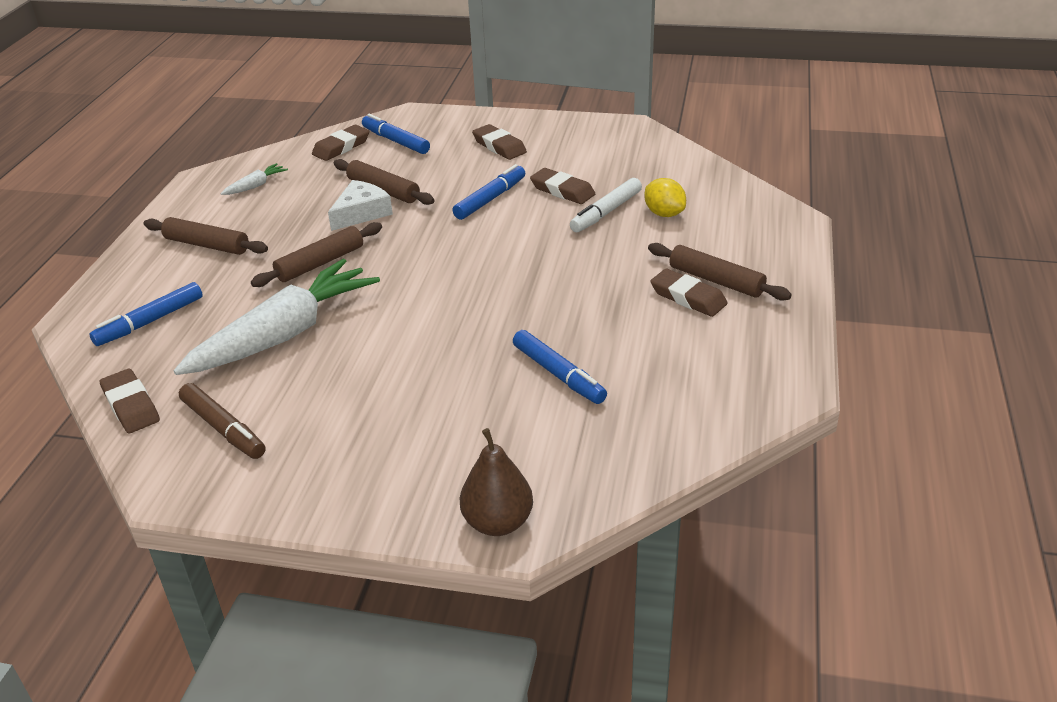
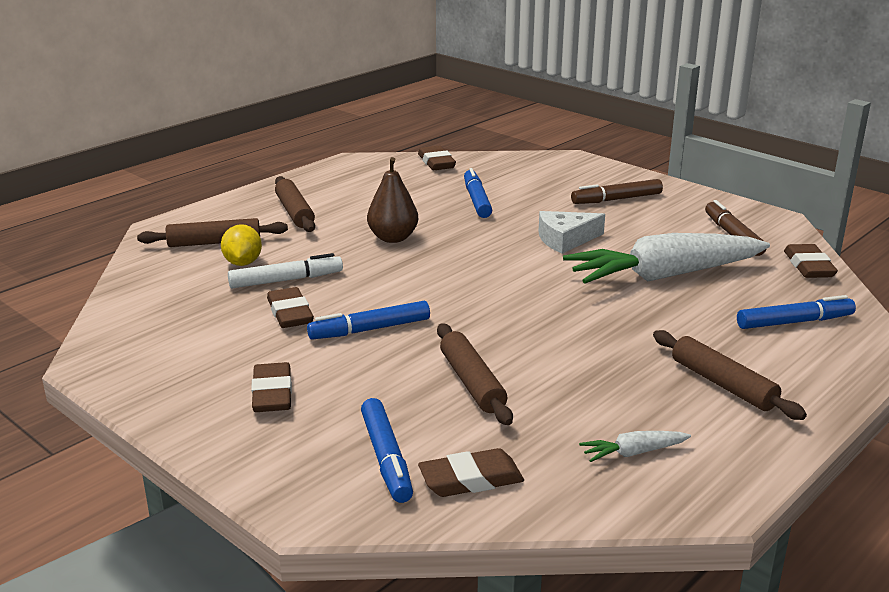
camera: 150 degrees left, 10 degrees down
brown rolling pin [251,222,382,287] -> brown rolling pin moved to [137,218,288,247]
white cheese [328,180,393,231] -> white cheese moved to [539,211,605,254]
brown pear [460,428,533,536] -> brown pear moved to [367,157,418,243]
brown eraser [650,269,728,317] -> brown eraser moved to [418,146,456,170]
none -> brown marker [571,179,663,204]

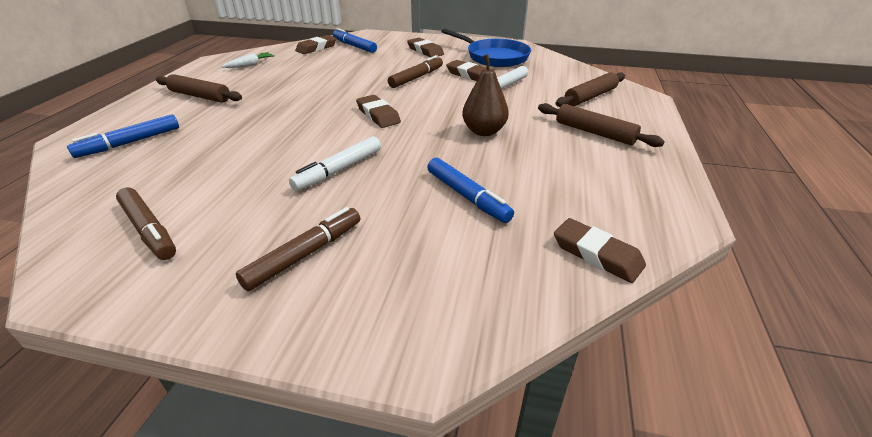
camera: 150 degrees right, 10 degrees up
yellow lemon [221,224,262,266] -> none
blue marker [307,301,430,340] -> brown marker [388,55,443,88]
brown rolling pin [437,323,513,425] -> none
white cheese [539,211,605,254] -> white marker [289,136,381,191]
white carrot [563,233,770,283] -> none
brown eraser [784,244,838,278] -> brown eraser moved to [356,95,401,128]
none -> blue pan [441,29,531,67]

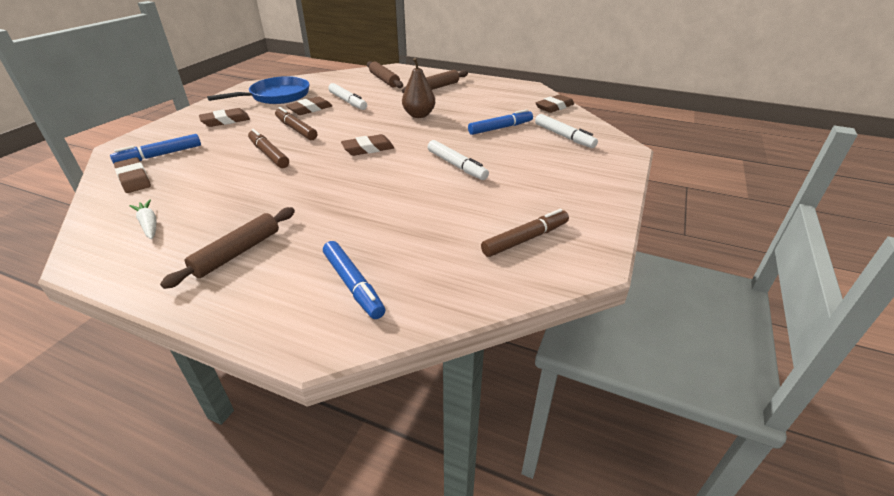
camera: 80 degrees left, 0 degrees up
brown marker [236,207,360,291] -> brown marker moved to [248,129,289,168]
none -> white marker [535,114,598,148]

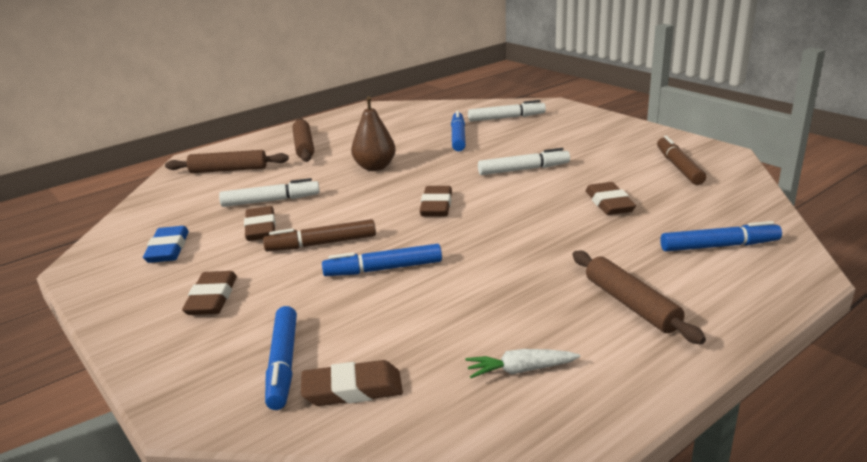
camera: 60 degrees left, 10 degrees down
blue pan [207,76,309,104] -> blue eraser [143,226,189,263]
brown marker [248,129,289,168] -> blue marker [322,244,442,276]
brown eraser [536,94,574,113] -> brown eraser moved to [586,182,636,215]

